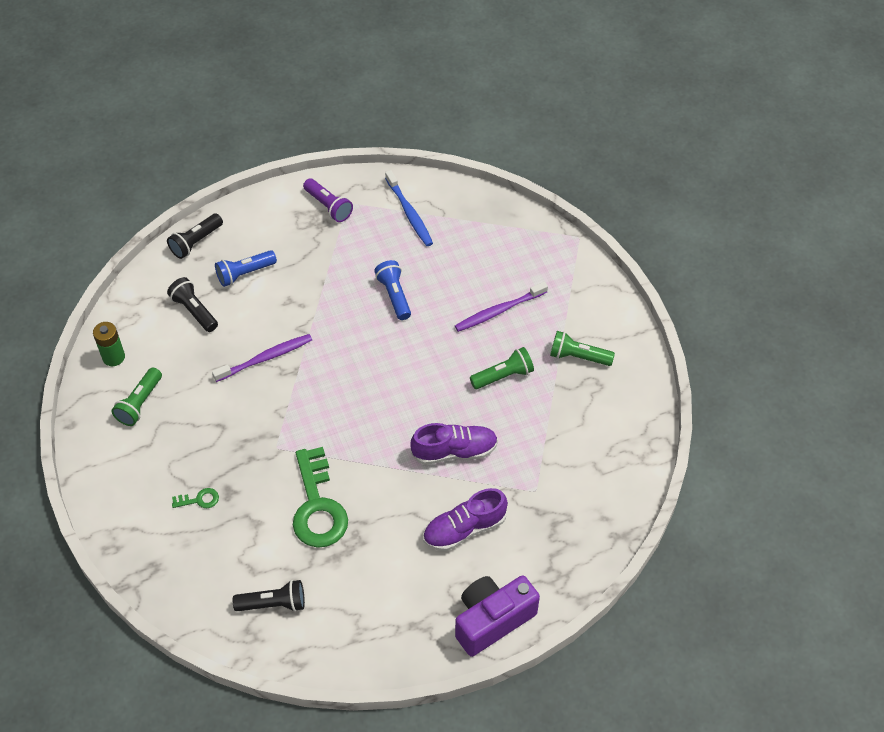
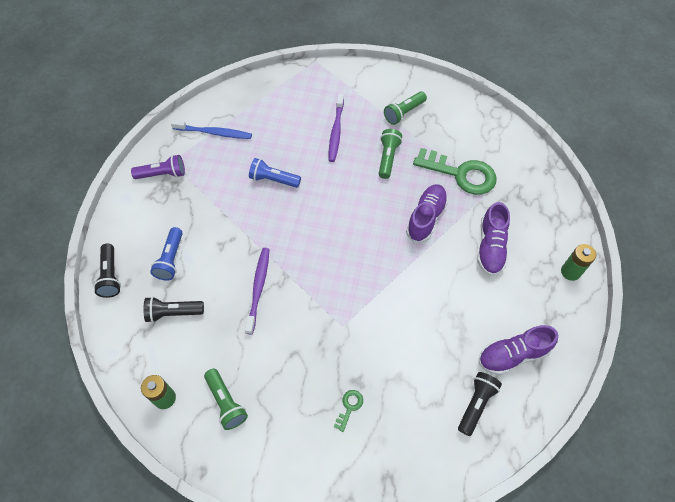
camera: 55 degrees left, 5 degrees up
green key [293,447,348,548] -> green key moved to [413,148,496,195]
purple camera [455,575,540,657] -> green battery [561,244,596,281]
none -> purple shoe [479,325,558,375]

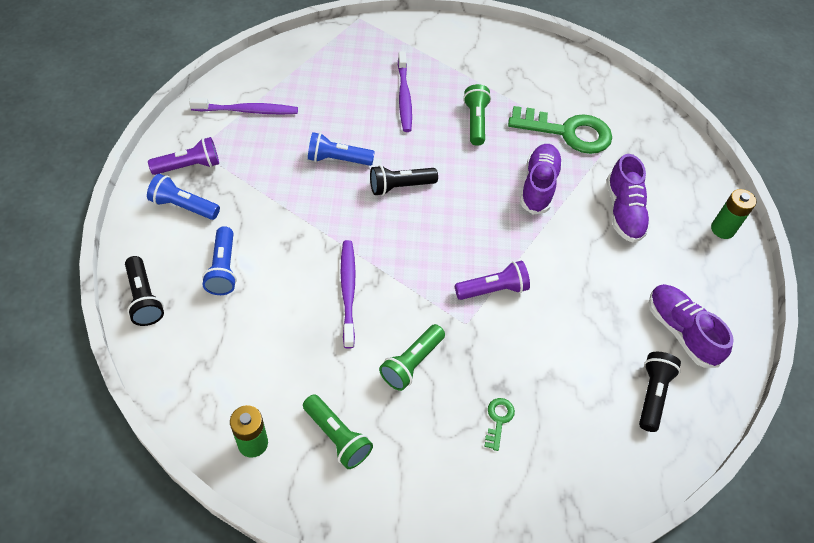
camera: 15 degrees left, 5 degrees down
black flashlight [143,297,204,323] -> black flashlight moved to [370,165,438,196]
blue toothbrush [171,120,252,139] -> purple toothbrush [189,97,298,114]
green flashlight [384,92,427,125] -> green flashlight moved to [379,324,445,391]
purple shoe [479,325,558,375] -> purple shoe turned 90 degrees clockwise [649,284,734,368]
none -> blue flashlight [147,174,220,220]
none -> purple flashlight [455,261,530,300]

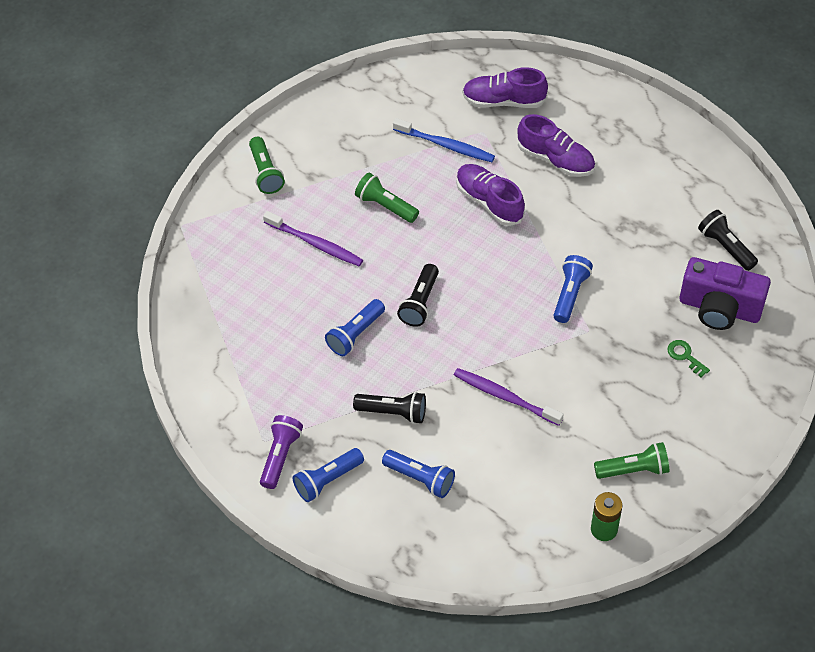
camera: 50 degrees left, 0 degrees up
black flashlight [125,256,164,326] -> black flashlight moved to [353,392,426,424]
purple toothbrush [189,97,298,114] -> none
green flashlight [379,324,445,391] -> green flashlight moved to [249,137,285,194]
purple flashlight [455,261,530,300] -> blue flashlight [553,255,593,323]
green key [508,106,612,154] -> blue toothbrush [393,118,495,162]
purple shoe [649,284,734,368] -> purple shoe moved to [462,67,548,108]
green battery [711,189,756,239] -> none
none -> purple camera [680,257,771,330]

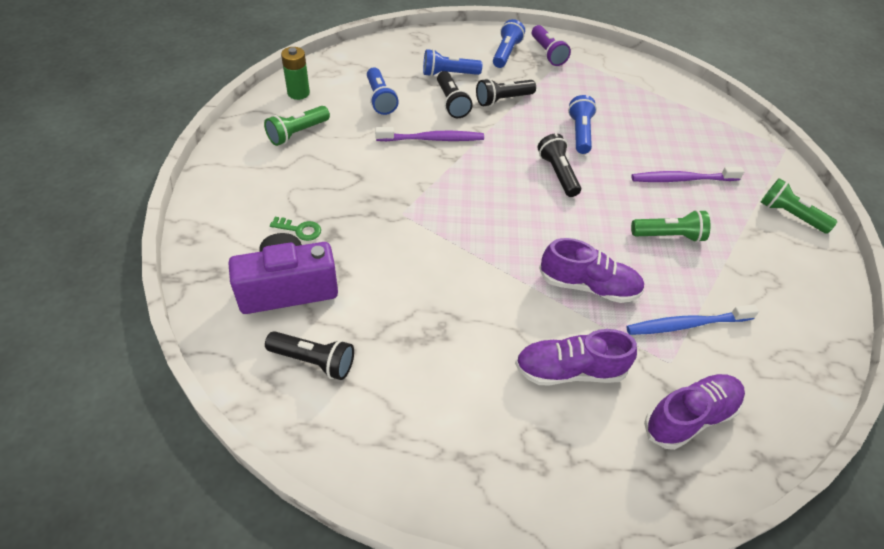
camera: 140 degrees right, 5 degrees down
blue flashlight [553,255,593,323] -> blue flashlight moved to [367,67,399,115]
none -> black flashlight [437,71,473,118]

